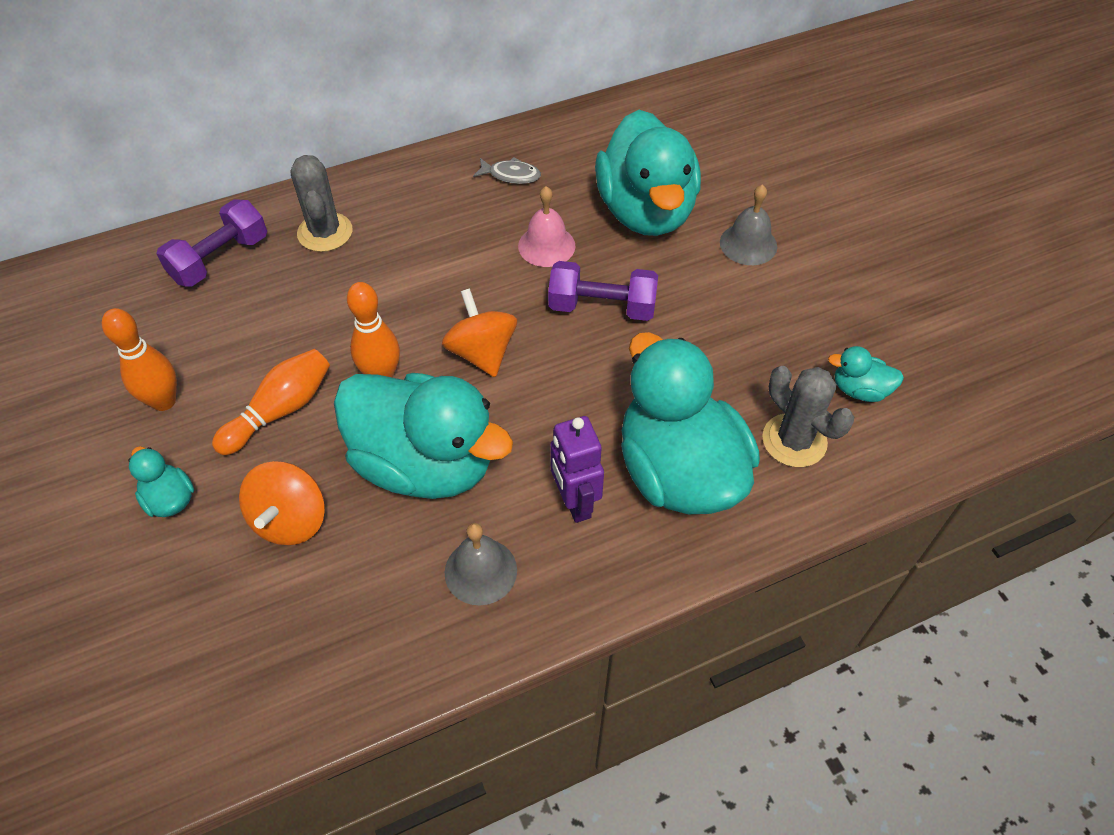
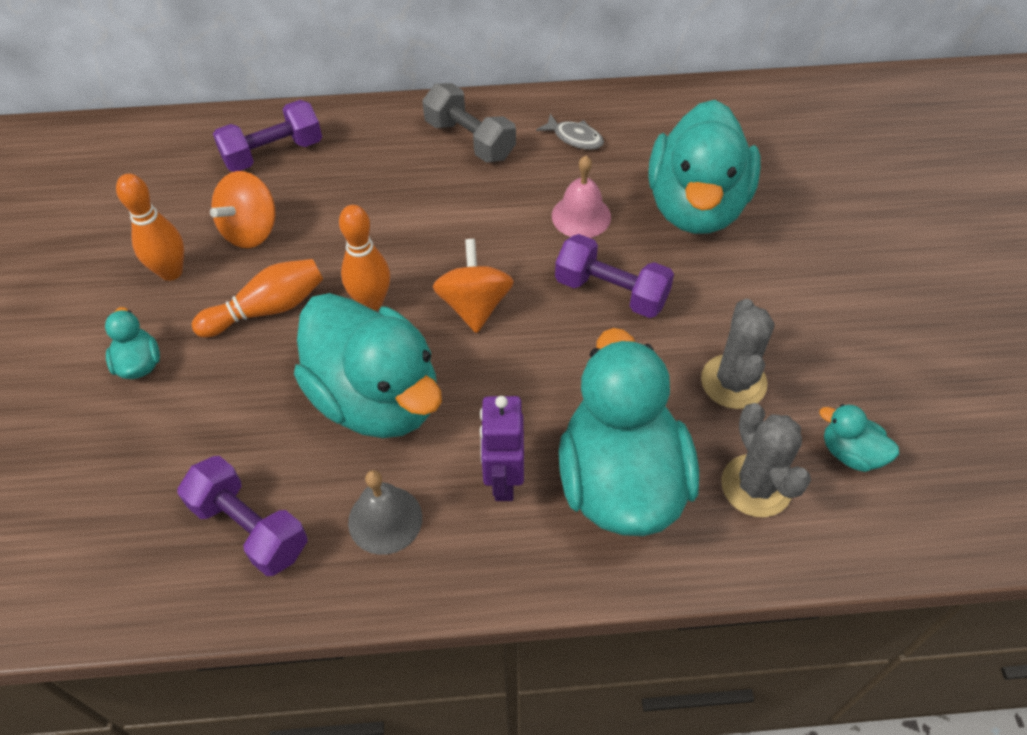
camera: 20 degrees right, 0 degrees up
orange spinning top [239,461,325,545] -> orange spinning top moved to [210,171,276,248]
grey cactus [290,155,352,252] -> grey cactus moved to [701,299,775,409]
grey bell [720,184,777,265] -> none
none -> purple dumbbell [177,456,308,576]
none -> grey dumbbell [422,83,516,163]

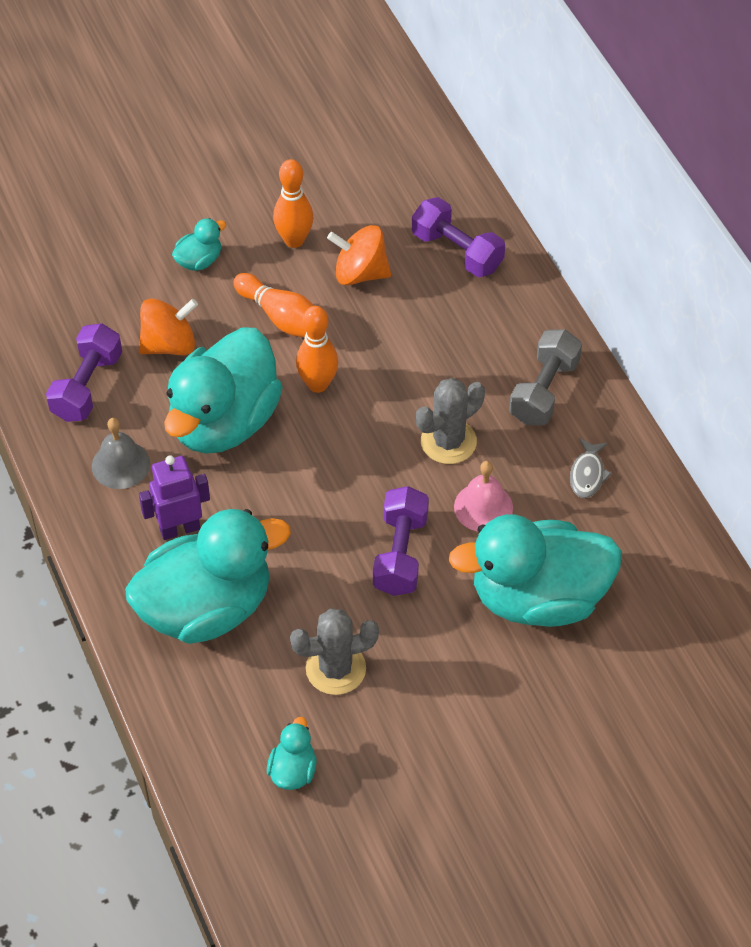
camera: 70 degrees right, 0 degrees up
orange spinning top [433,239,514,333] -> orange spinning top moved to [139,298,198,356]
grey cactus [721,403,811,517] -> grey cactus moved to [416,378,485,464]

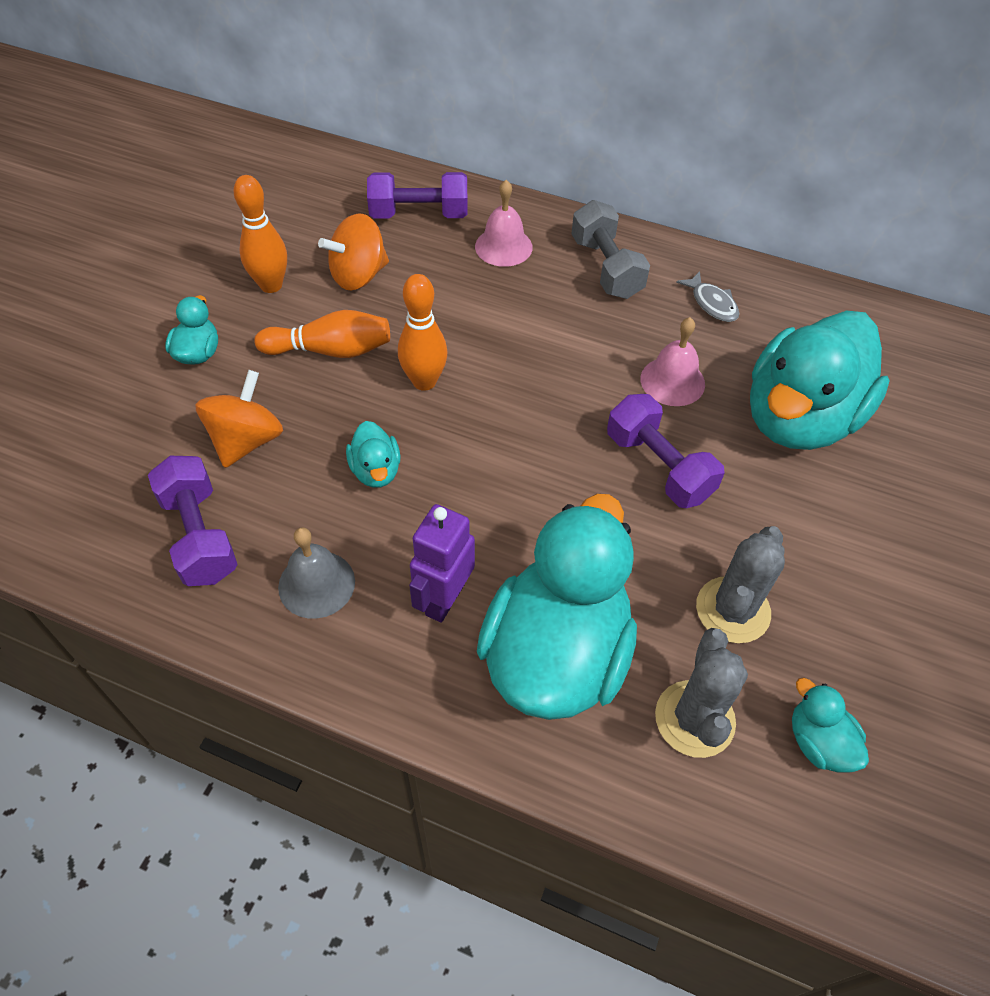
camera: 45 degrees left, 0 degrees up
turquoise duck [164,328,283,454] -> turquoise duck [346,421,401,488], size x0.42
grey cactus [416,378,485,464] -> grey cactus moved to [655,628,748,758]
none -> pink bell [475,180,533,267]

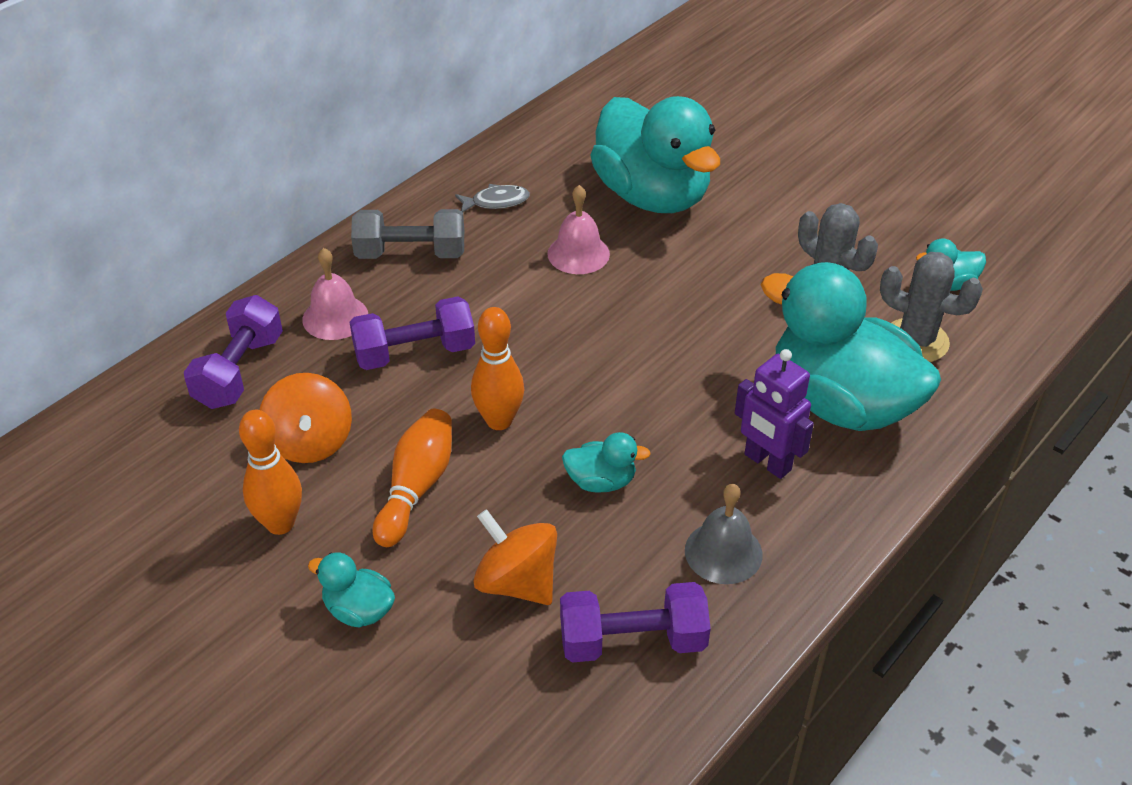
camera: 70 degrees left, 10 degrees down
purple dumbbell [607,394,725,508] -> purple dumbbell moved to [350,296,475,370]

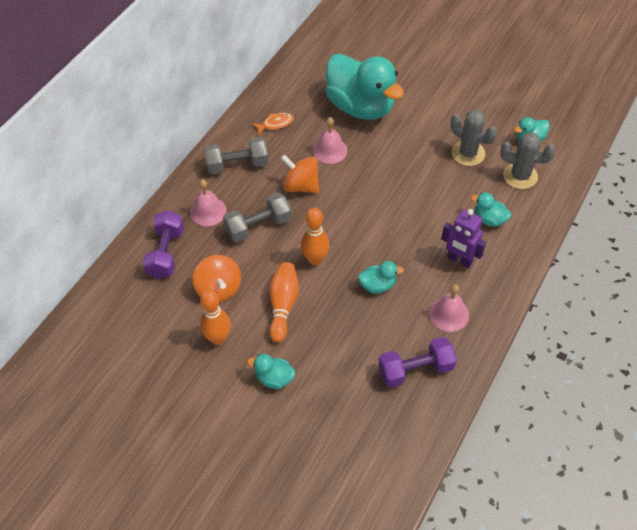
camera: 10 degrees left, 10 degrees up
purple dumbbell [350,296,475,370] -> grey dumbbell [223,192,292,243]
grey fish [455,184,530,212] -> orange fish [252,113,294,135]
orange spinning top [473,509,557,605] -> orange spinning top moved to [281,155,319,193]
grey bell [685,484,763,584] -> pink bell [429,284,469,332]
turquoise duck [761,262,941,431] -> turquoise duck [471,193,511,227], size x0.42

